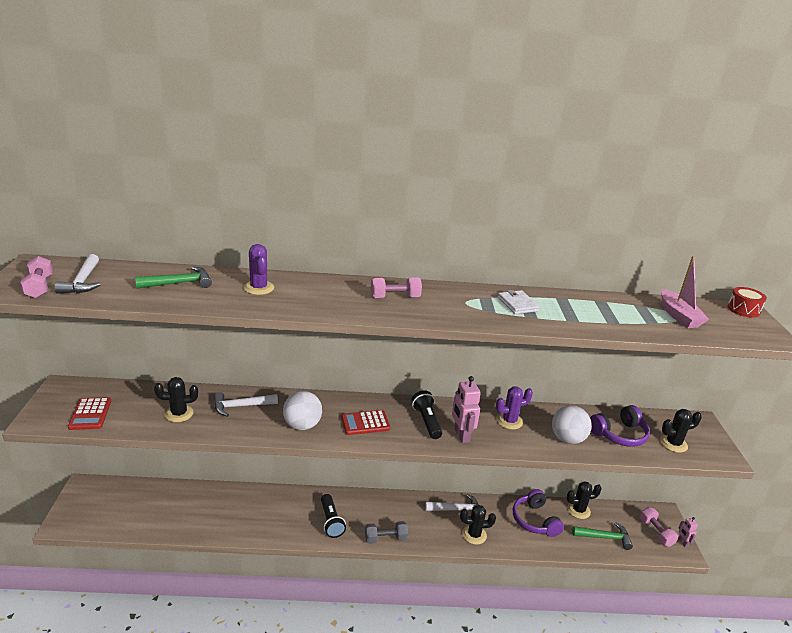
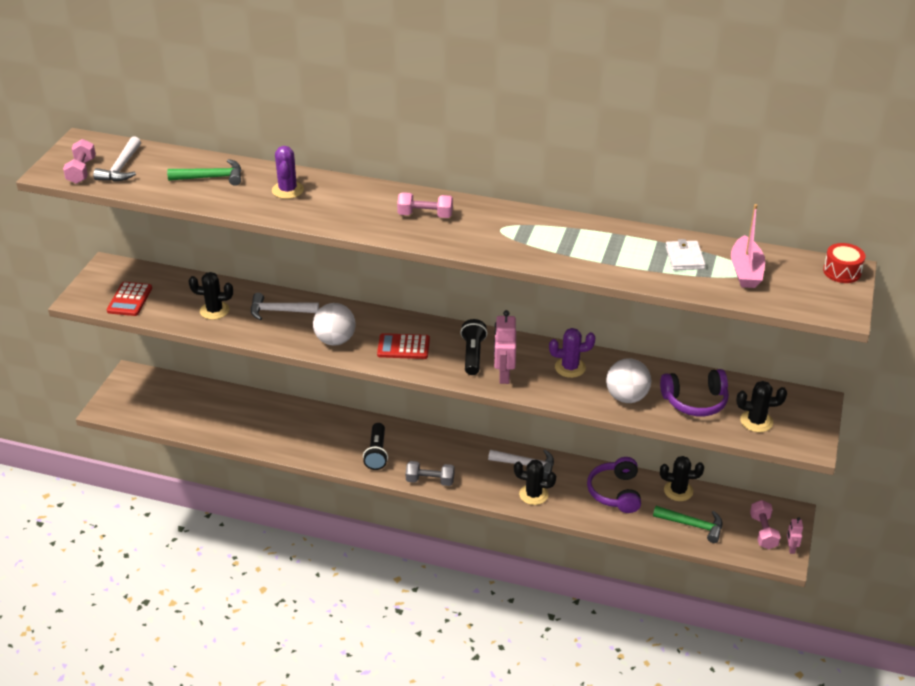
camera: 20 degrees right, 10 degrees up
white wallet [498,290,540,314] -> white wallet moved to [666,239,705,270]

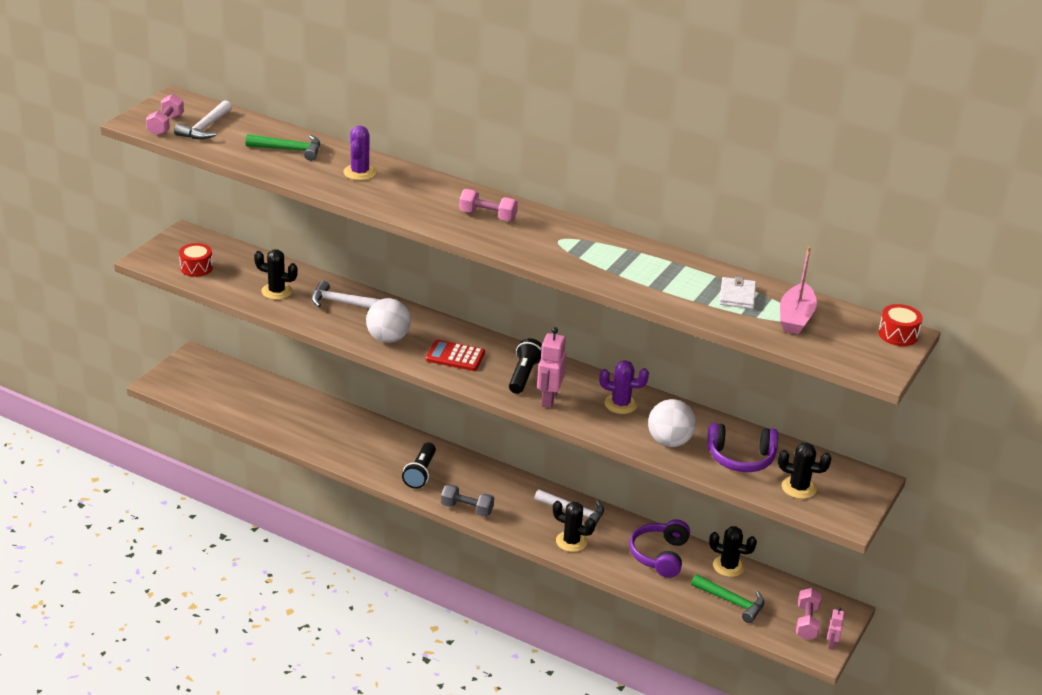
camera: 10 degrees right, 5 degrees down
red calculator [107,282,152,316] -> red drum [179,243,213,277]

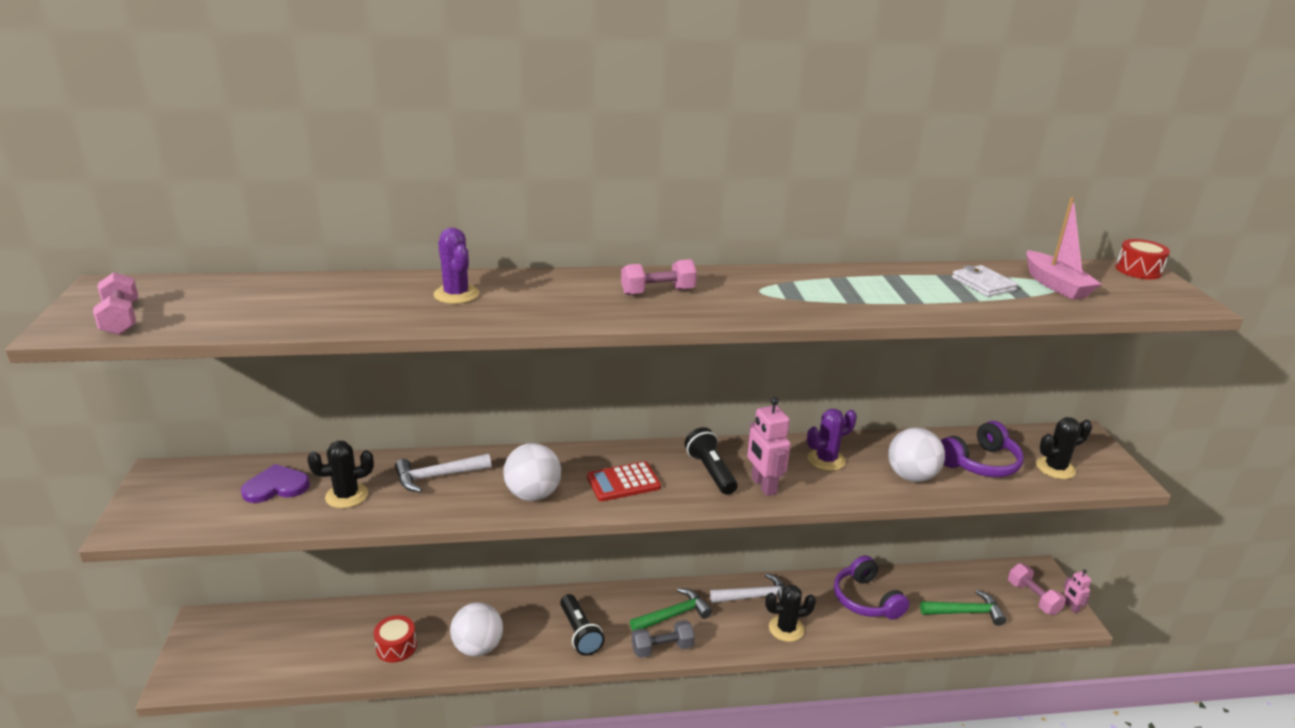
camera: 35 degrees left, 5 degrees down
white hammer [174,100,232,139] -> none
red drum [179,243,213,277] -> red drum moved to [373,615,417,663]
green hammer [245,134,320,161] -> green hammer moved to [630,588,712,631]
black cactus [709,526,757,577] -> none
none -> purple heart [241,464,310,503]
none -> white ball [450,602,503,656]

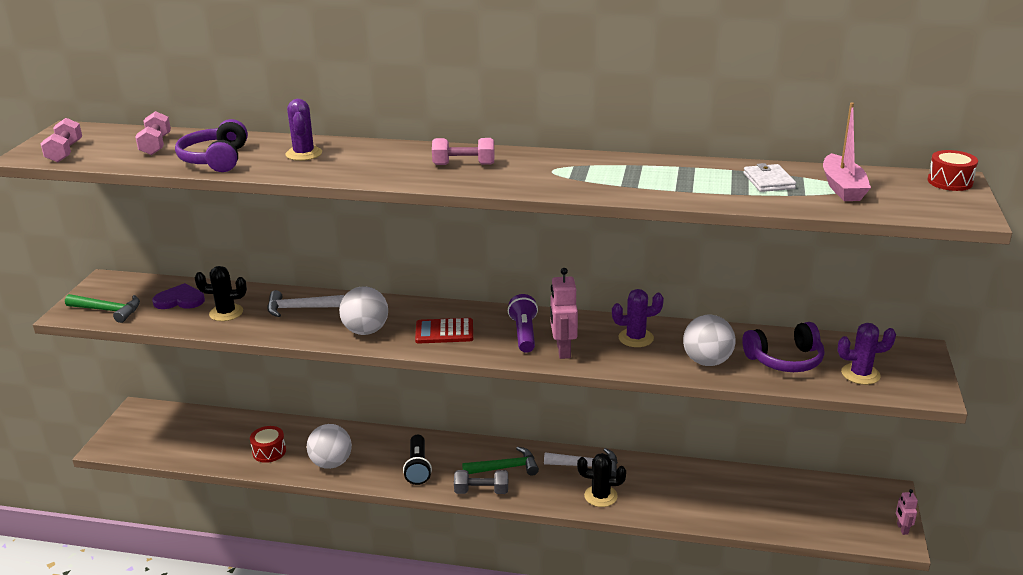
camera: 20 degrees right, 0 degrees up
black flashlight [685,427,738,495] -> purple flashlight [508,294,538,353]
purple headphones [834,555,909,620] -> purple headphones moved to [175,119,248,172]
green hammer [920,590,1007,626] -> green hammer moved to [65,294,140,323]
pink dumbbell [1008,563,1066,615] -> pink dumbbell moved to [135,111,171,155]
black cactus [1036,417,1092,479] -> purple cactus [838,323,896,385]

